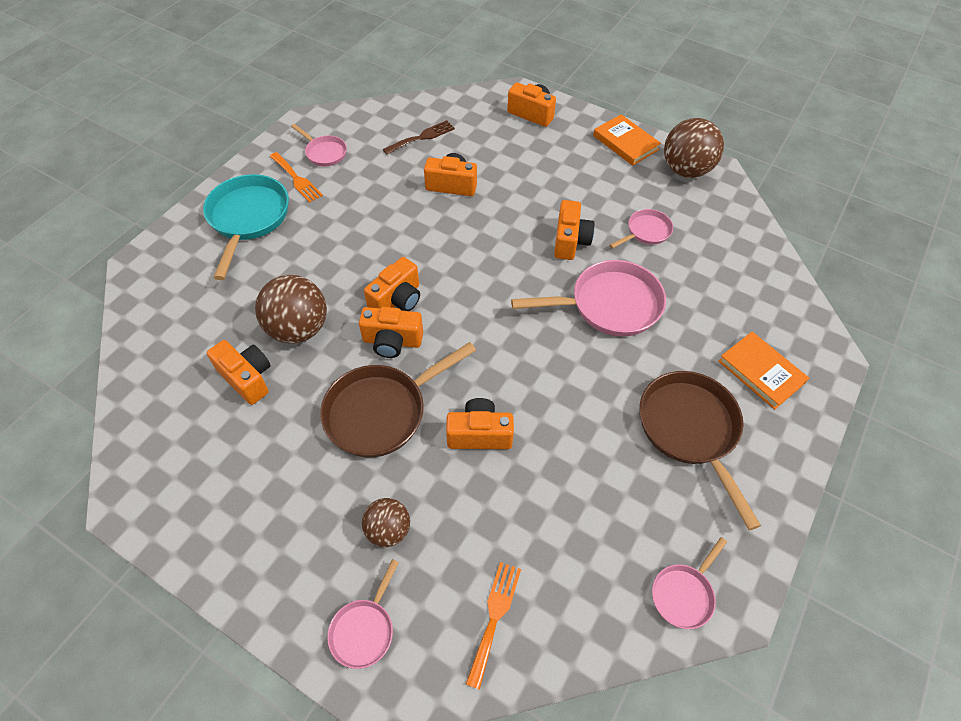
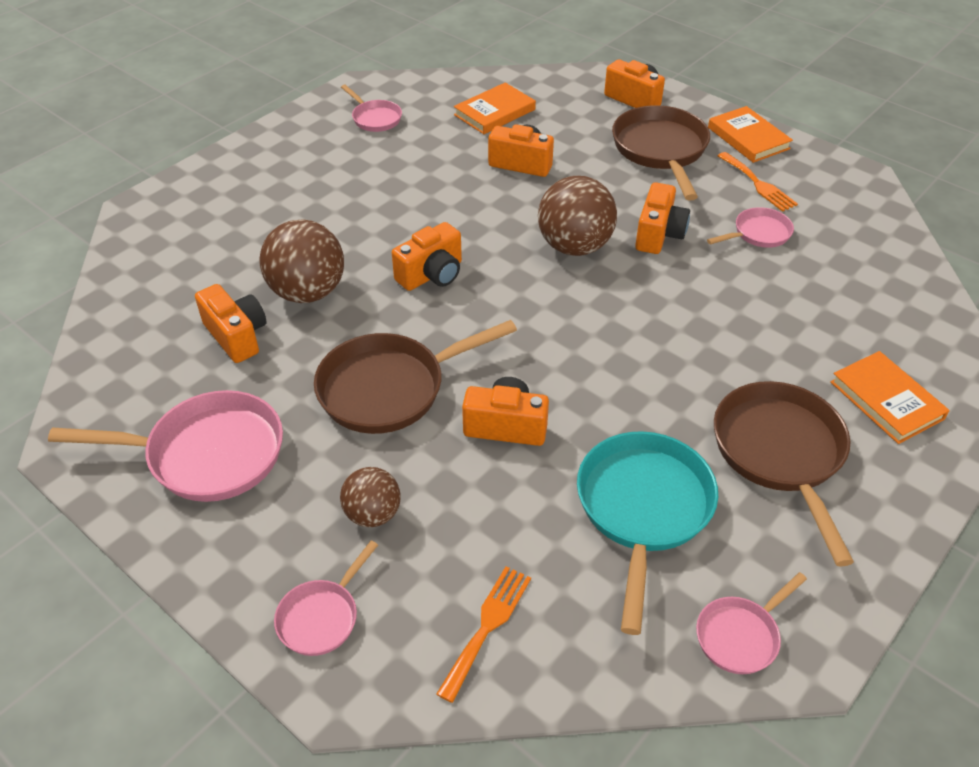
camera: 10 degrees right, 10 degrees down
turquoise pan [203,174,289,280] -> turquoise pan moved to [577,431,718,635]
orange fork [270,152,323,203] -> orange fork moved to [718,152,798,212]
orange camera [359,307,423,358] -> none
brown fork [383,120,455,155] -> orange book [454,83,536,134]
pink pan [511,260,666,336] -> pink pan moved to [48,390,283,502]
brown ball [664,118,724,178] -> brown ball moved to [538,176,617,256]
none -> brown pan [612,105,710,201]

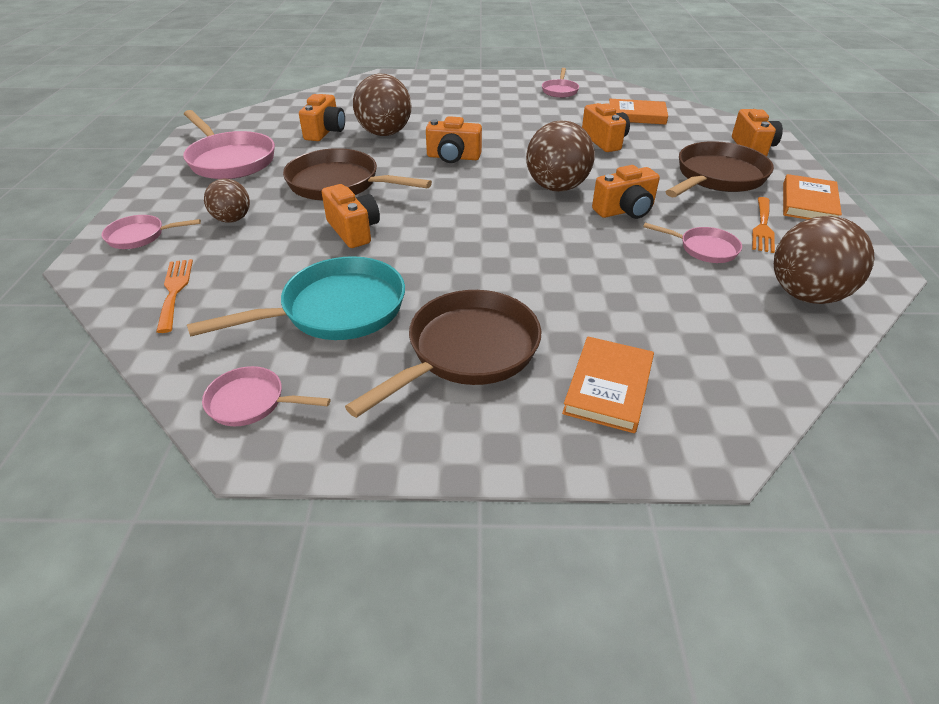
camera: 50 degrees right, 5 degrees down
orange fork [436,566,531,703] -> orange fork turned 90 degrees counterclockwise [156,259,193,333]
none -> brown ball [774,216,874,304]

